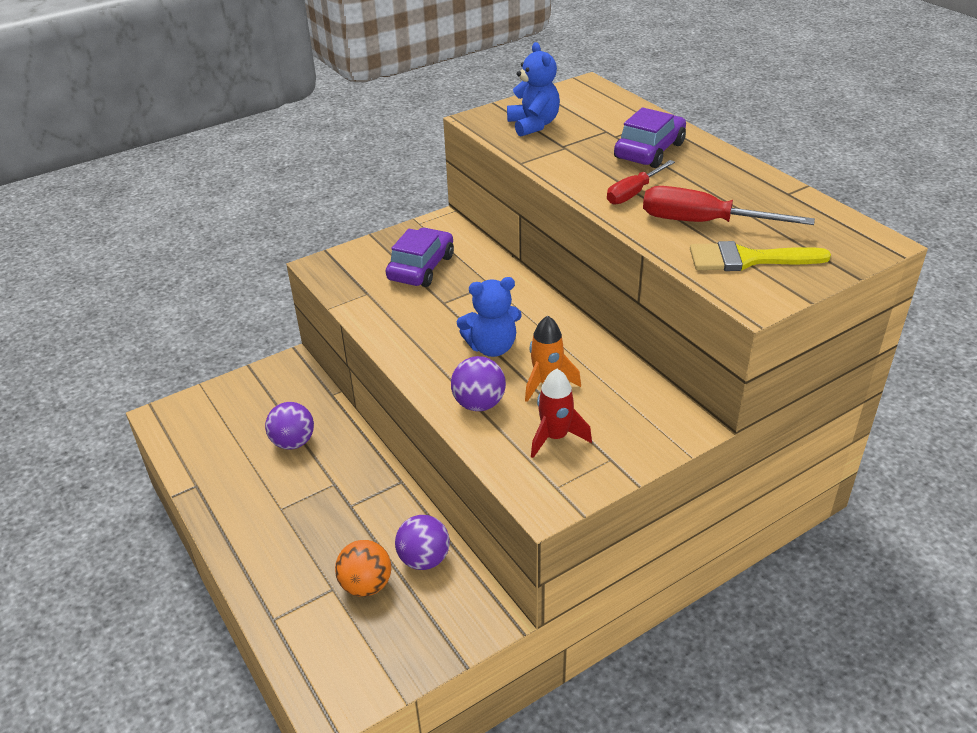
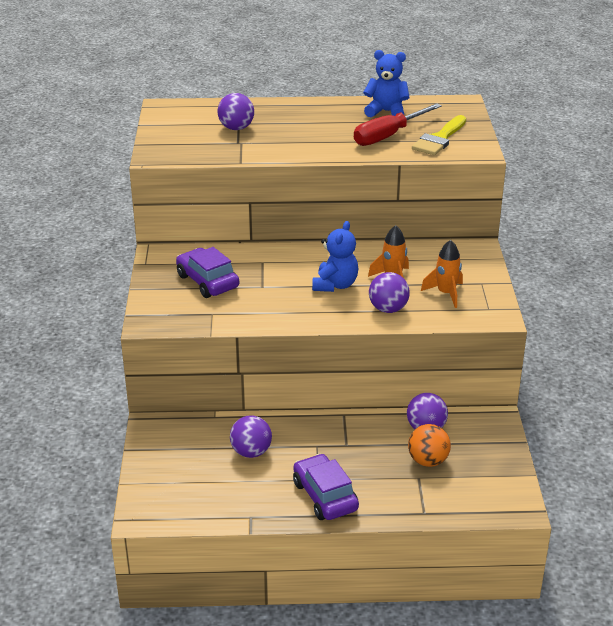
camera: 60 degrees left, 5 degrees down
blue teddy bear [507,42,560,137] -> blue teddy bear moved to [363,50,410,117]
red rocket [531,369,592,458] -> orange rocket [421,240,463,308]
red screwdriver [607,160,675,205] -> none
purple car [614,107,686,168] -> purple car moved to [293,454,359,520]
none -> purple ball [217,93,254,130]

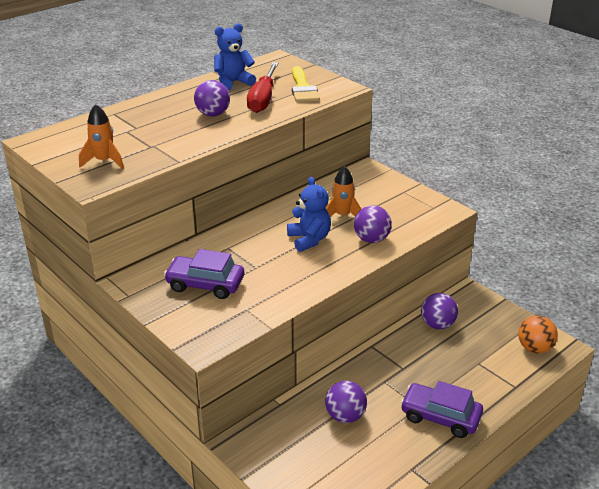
camera: 40 degrees left, 0 degrees up
purple ball [217,93,254,130] -> purple ball moved to [194,80,230,117]
orange ball [408,424,451,467] -> orange ball moved to [518,316,558,354]
orange rocket [421,240,463,308] -> orange rocket moved to [79,104,124,169]

